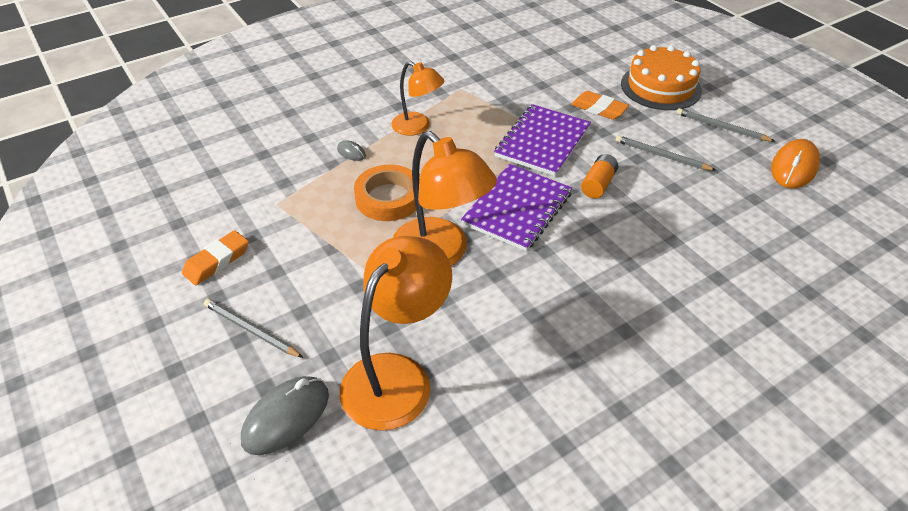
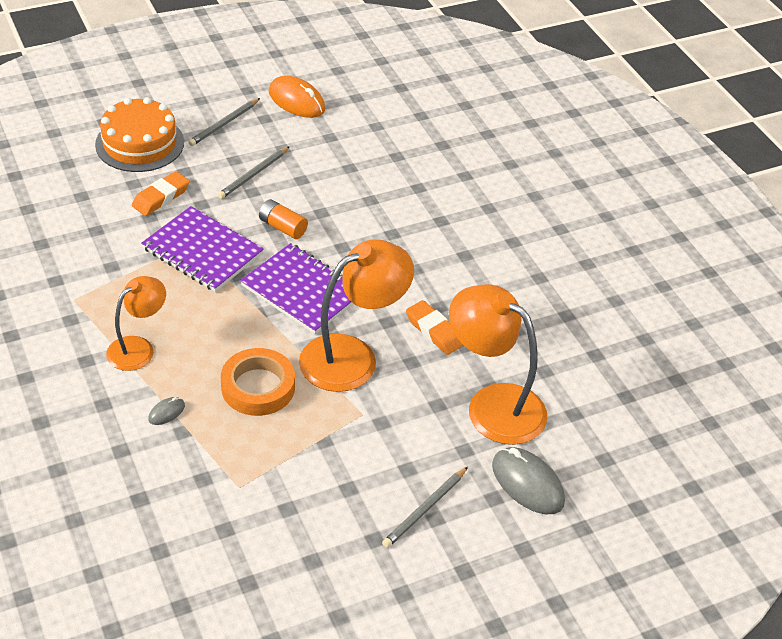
camera: 85 degrees left, 0 degrees up
orange eraser [182,230,249,285] -> orange eraser moved to [406,300,464,355]

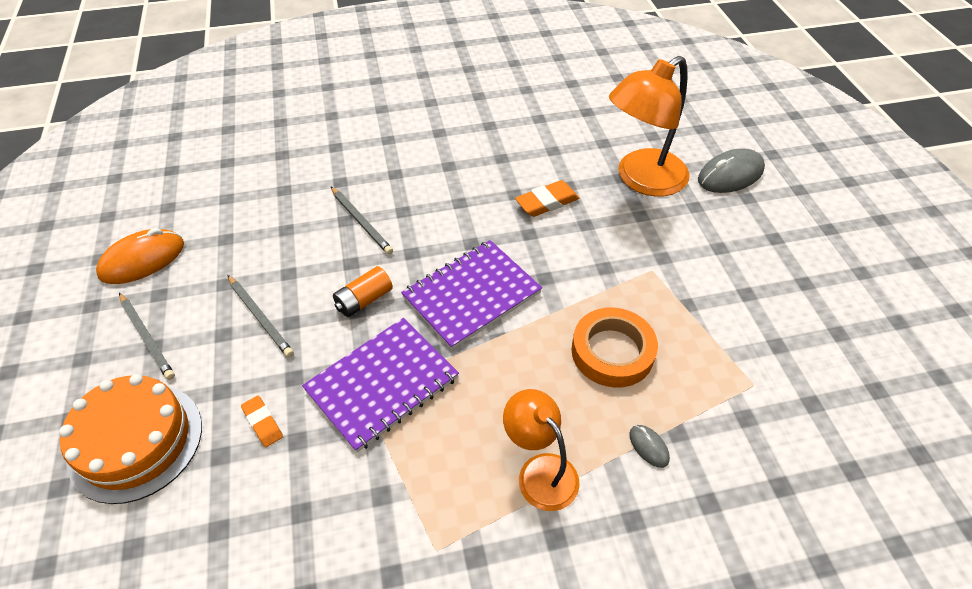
camera: 75 degrees left, 5 degrees up
orange eraser [132,171,190,216] -> orange eraser [241,396,283,447], size x0.65
orange lamp [299,239,414,392] -> none
grey pencil [382,467,468,548] -> grey pencil moved to [330,186,393,254]

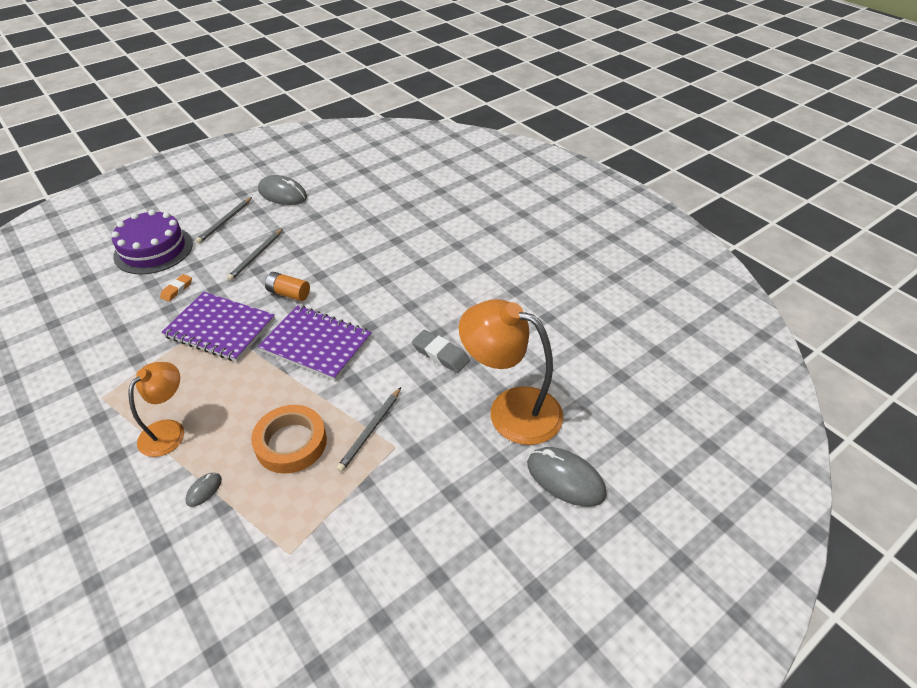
camera: 65 degrees right, 5 degrees down
orange cake [59,374,202,504] -> purple cake [112,210,193,275]
orange mouse [96,228,184,284] -> grey mouse [258,175,307,205]
grey pencil [330,186,393,254] -> grey pencil moved to [336,387,401,472]
orange eraser [515,180,579,217] -> grey eraser [412,330,470,373]

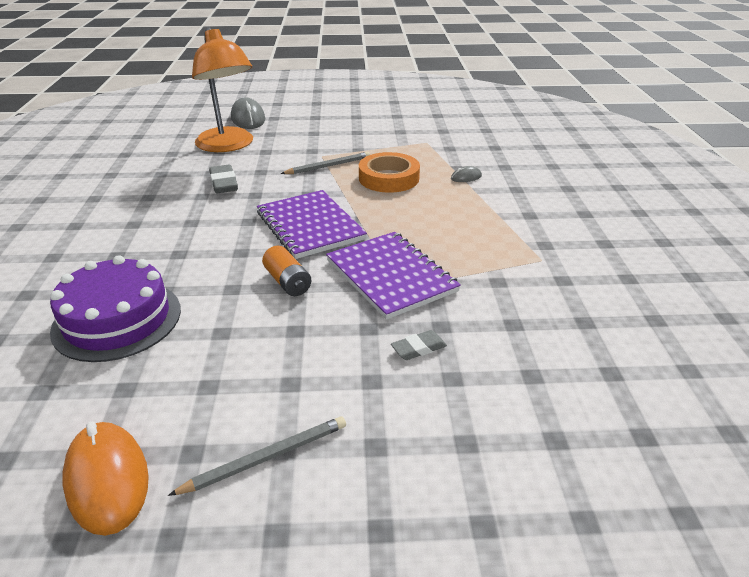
camera: 145 degrees left, 10 degrees down
purple cake [112,210,193,275] -> purple cake moved to [50,255,181,362]
orange lamp [128,362,184,457] -> none
orange eraser [160,274,192,302] -> grey eraser [391,330,447,360]
grey pencil [227,229,283,281] -> none
grey mouse [258,175,307,205] -> orange mouse [62,422,149,536]

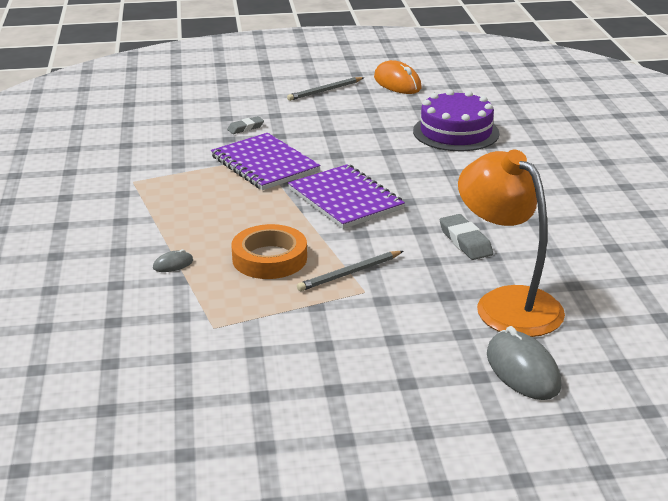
camera: 175 degrees right, 5 degrees down
orange battery [262,246,311,296] -> none

